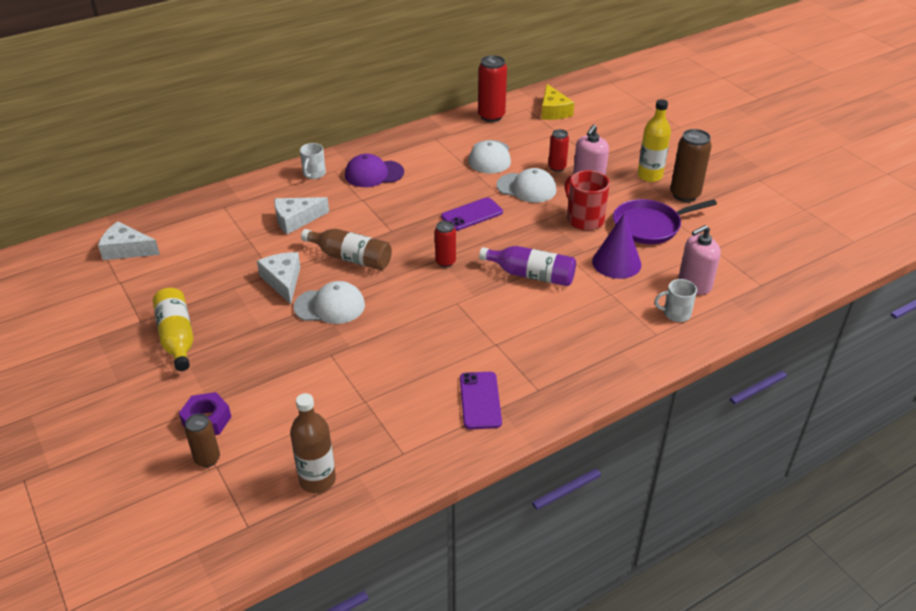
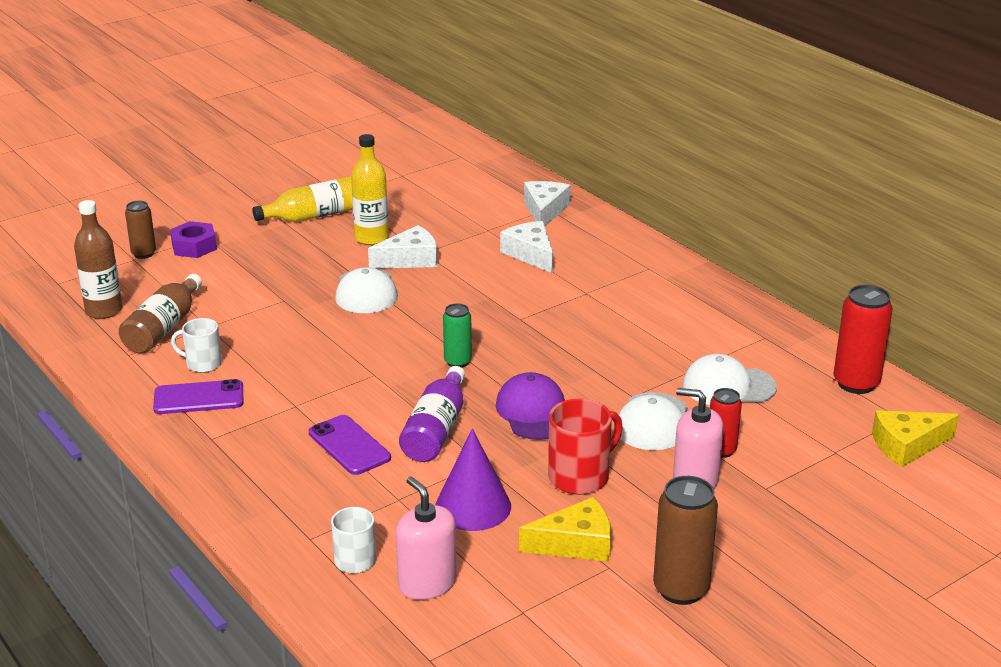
camera: 85 degrees right, 10 degrees down
white cheese [98,221,160,260] -> white cheese moved to [524,181,570,226]
white mug [300,143,326,179] -> white mug moved to [171,318,222,373]
brown bottle [301,229,392,270] -> brown bottle moved to [119,274,202,354]
purple cap [345,154,404,187] -> purple cap moved to [496,372,565,440]
red can [435,221,456,267] -> green can [443,303,472,368]
purple phone [441,197,503,231] -> purple phone moved to [309,415,391,475]
purple pan [613,199,717,244] -> yellow cheese [519,497,611,562]
yellow bottle [637,99,671,182] -> yellow bottle moved to [351,134,389,245]

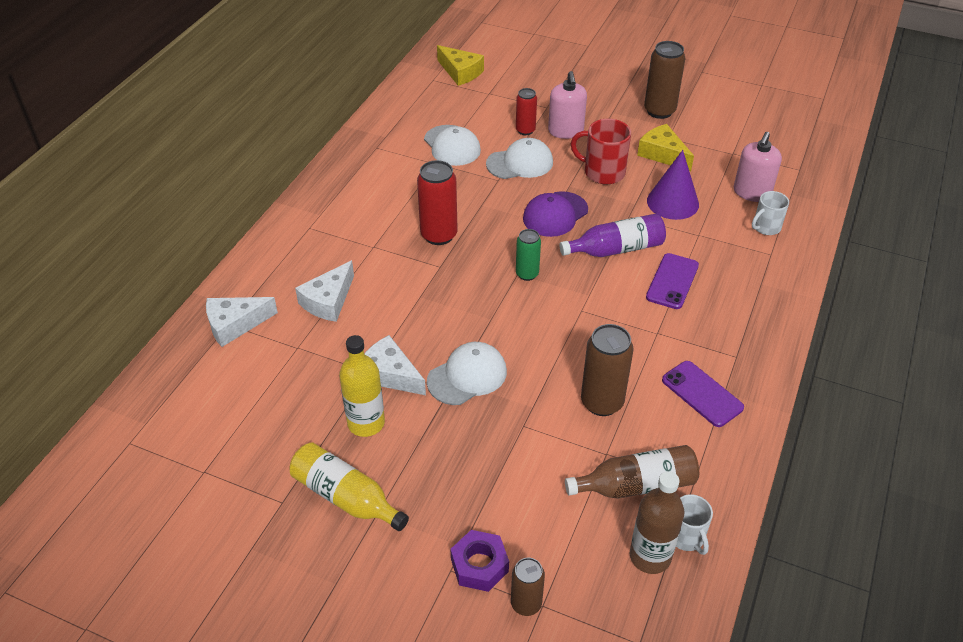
camera: 120 degrees left, 15 degrees up
white mug [171,318,222,373] -> white mug moved to [676,494,713,555]
red can [834,285,893,394] -> red can moved to [417,160,458,245]
none -> brown can [581,324,634,416]

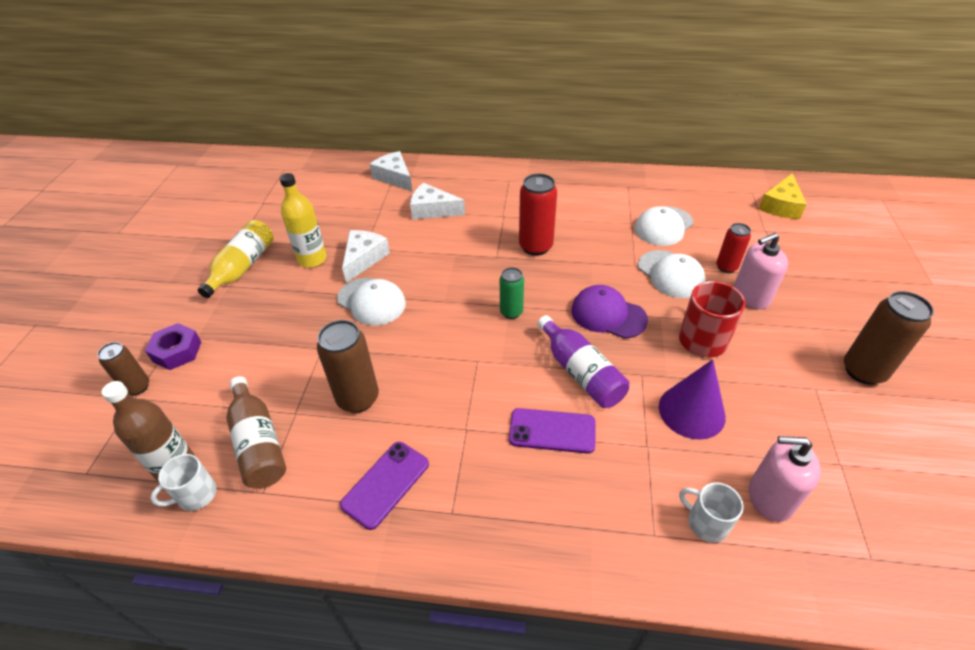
camera: 75 degrees right, 0 degrees up
yellow cheese [637,124,694,171] -> none

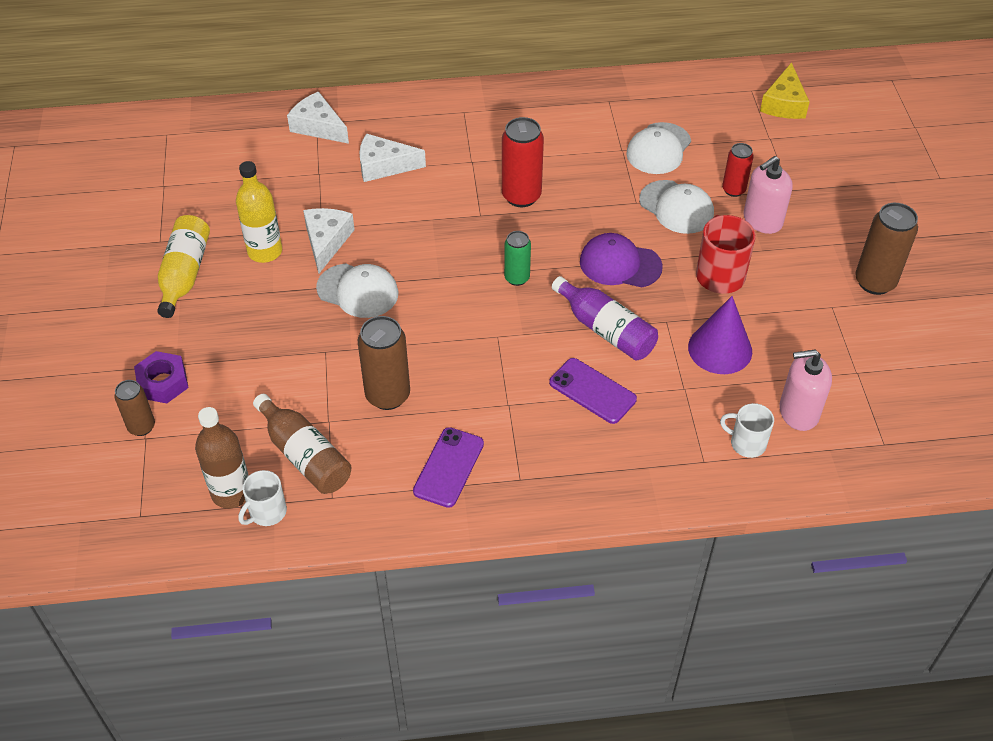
camera: 15 degrees left, 5 degrees up
purple phone [509,408,595,454] -> purple phone turned 45 degrees clockwise [549,358,637,424]

